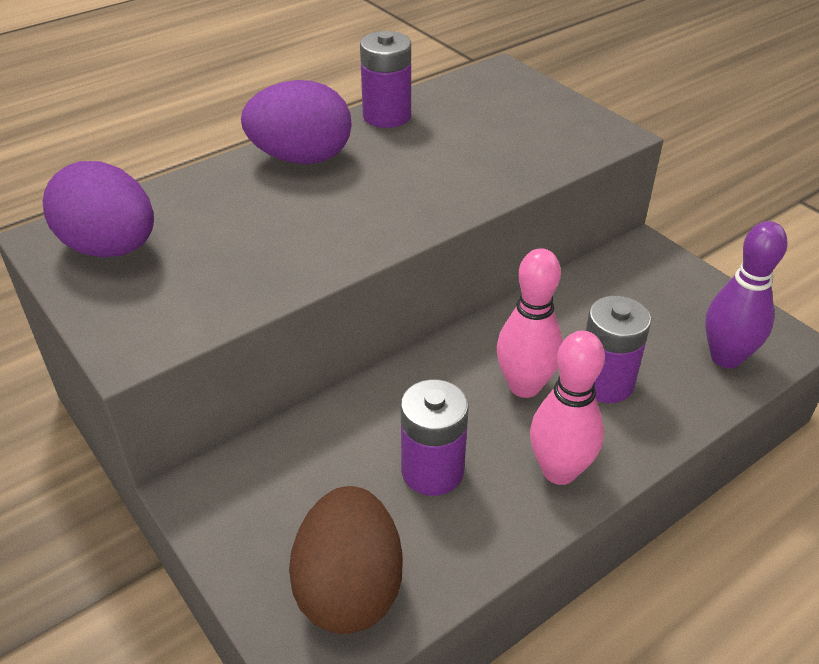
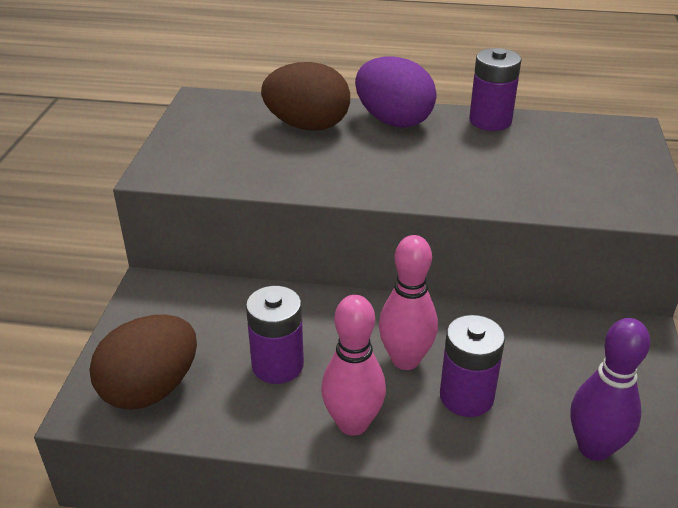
camera: 45 degrees right, 5 degrees down
purple egg [43,161,154,258] -> none
none -> brown egg [261,62,350,131]

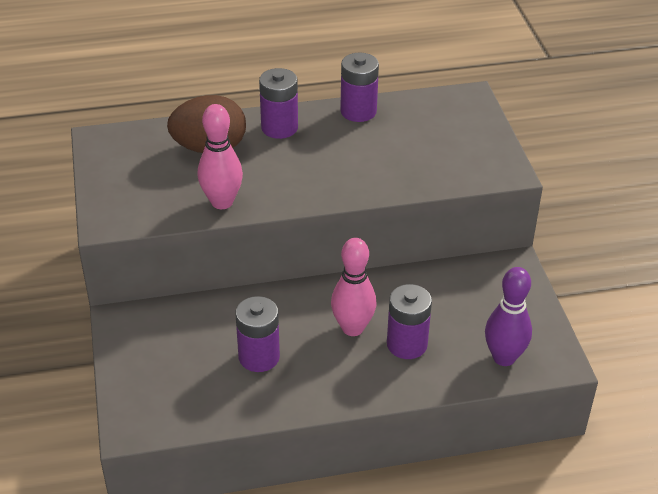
camera: 20 degrees left, 5 degrees up
brown egg [90,314,197,410] -> none
pink bowling pin [321,295,386,436] -> pink bowling pin moved to [198,104,243,209]
purple egg [355,56,436,128] -> purple battery [259,68,298,139]

